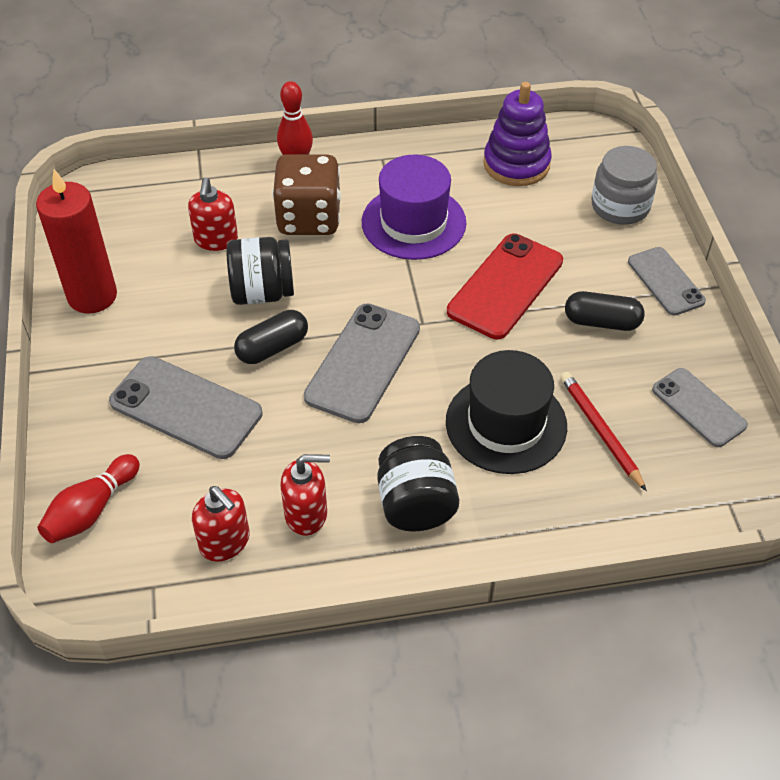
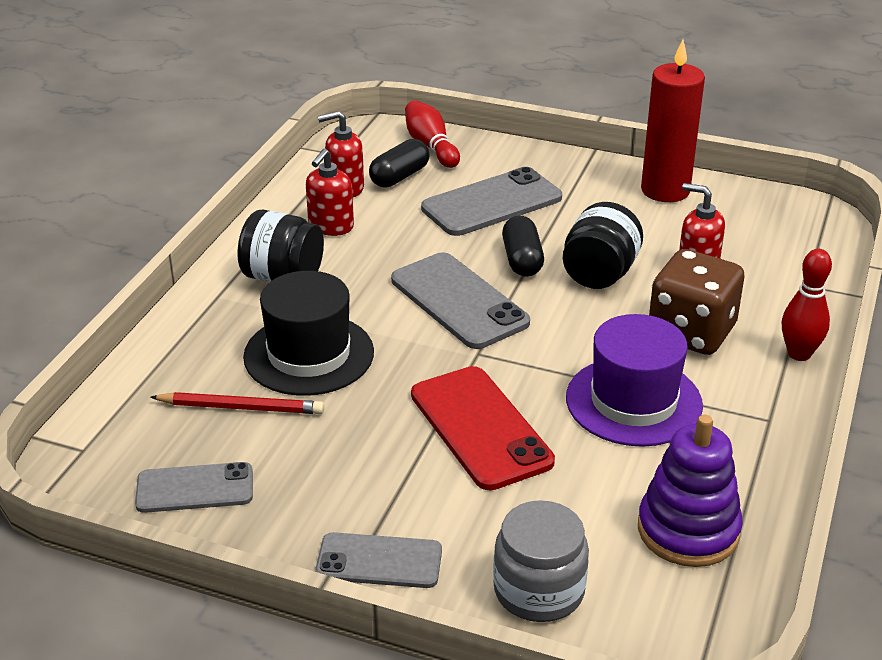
camera: 120 degrees right, 15 degrees down
black capsule [565,291,645,331] -> black capsule moved to [369,139,430,188]

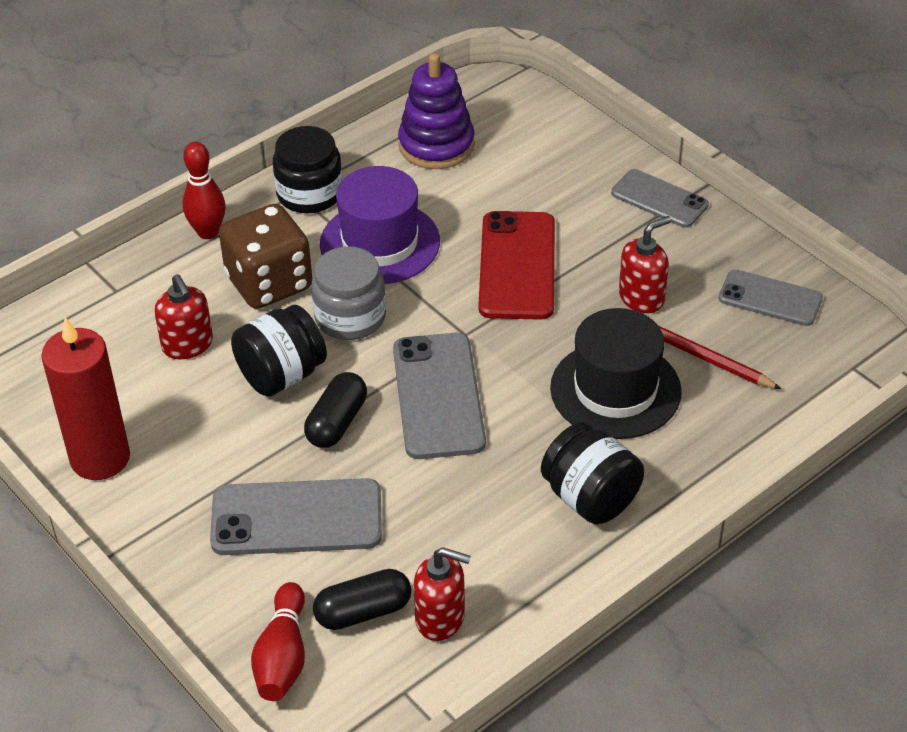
camera: 150 degrees left, 10 degrees up
red soap dispenser [306,149,354,236] -> red soap dispenser moved to [619,216,671,313]
grey jar [493,500,589,622] -> grey jar moved to [311,246,386,340]
none -> black jar [273,126,343,213]

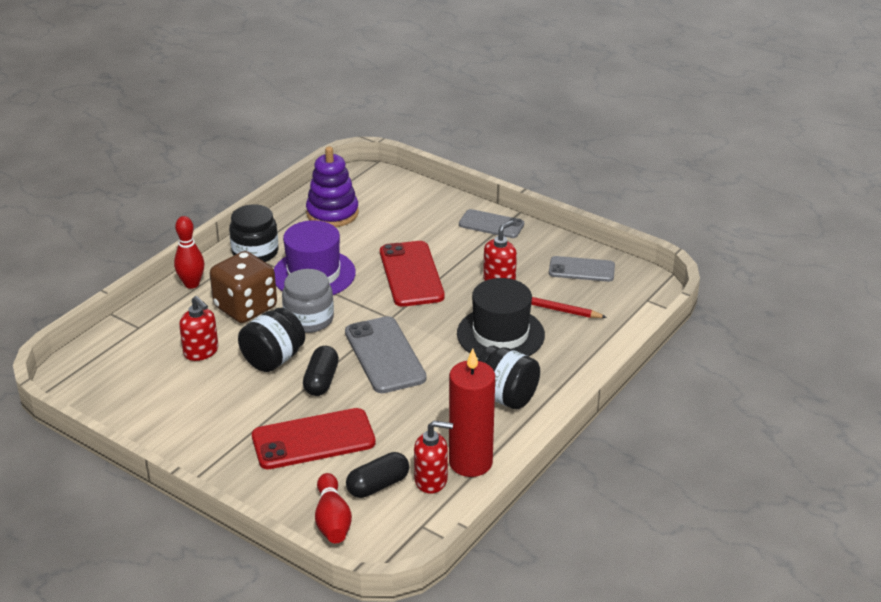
camera: 15 degrees left, 10 degrees down
red candle [41,317,130,480] -> red candle moved to [449,348,495,477]
grey phone [210,478,382,555] -> red phone [252,408,376,469]

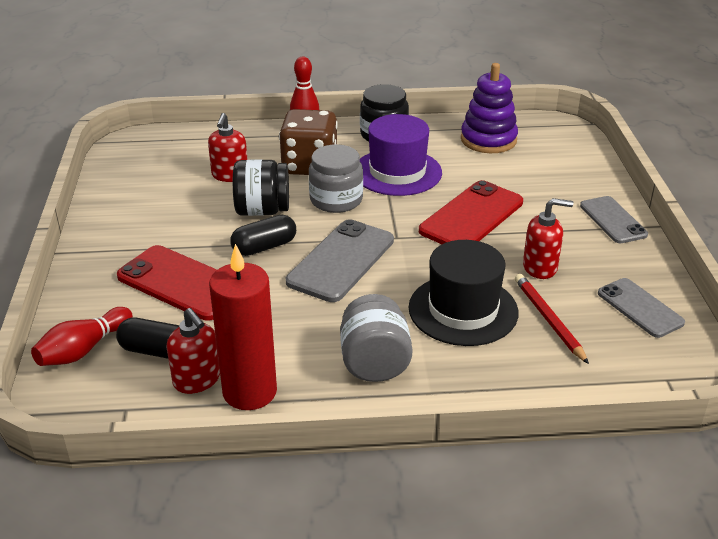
camera: 50 degrees right, 0 degrees up
black jar [478,346,540,409] -> grey jar [340,294,413,382]

